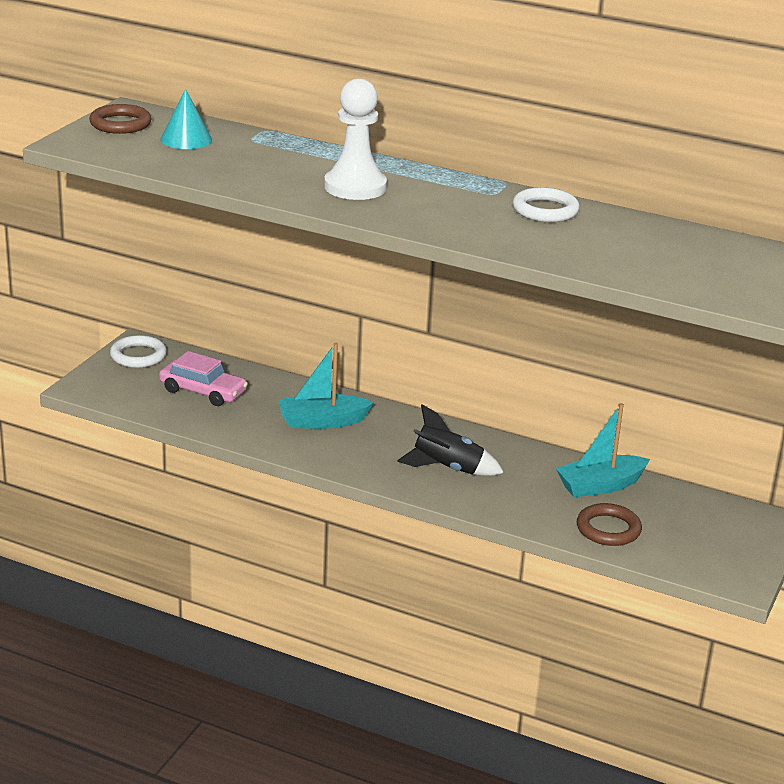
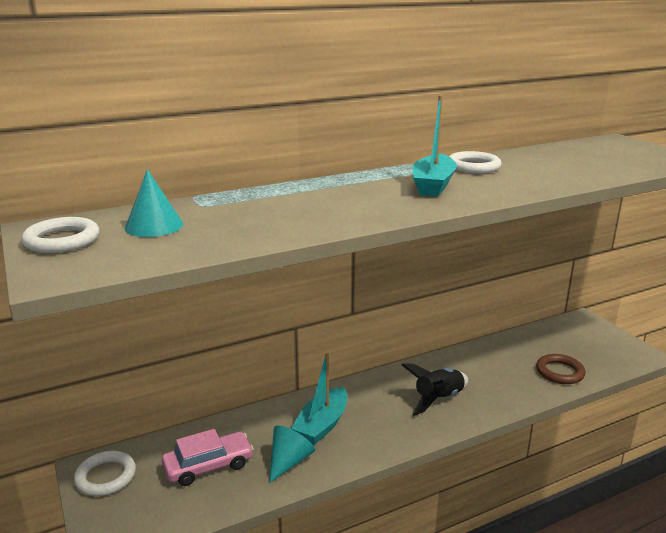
camera: 50 degrees left, 5 degrees down
brown ring [89,104,151,134] -> white ring [21,217,99,253]
white pawn [324,78,387,200] -> none
turquoise boat [556,403,650,497] -> turquoise boat moved to [412,95,457,197]
none -> turquoise cone [269,426,315,483]

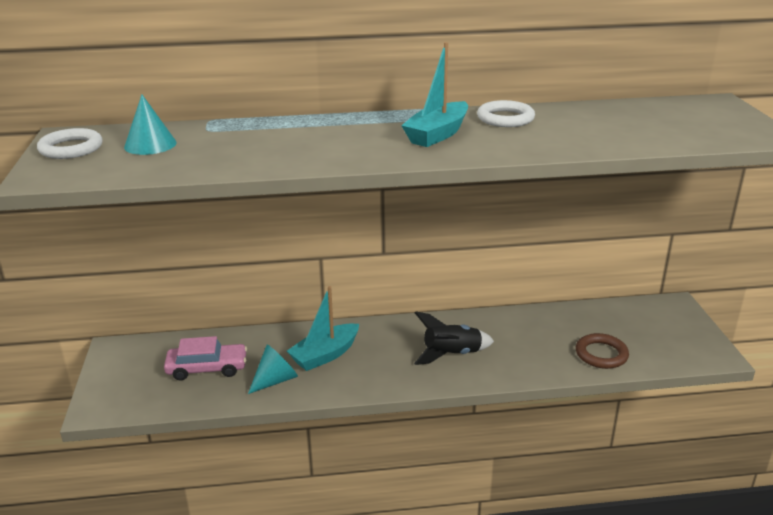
camera: 20 degrees right, 5 degrees up
white ring [74,451,136,496] -> none

